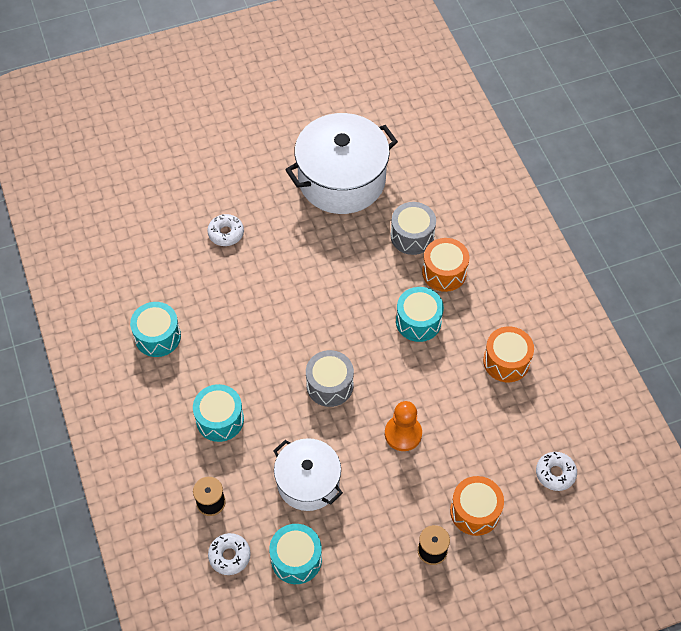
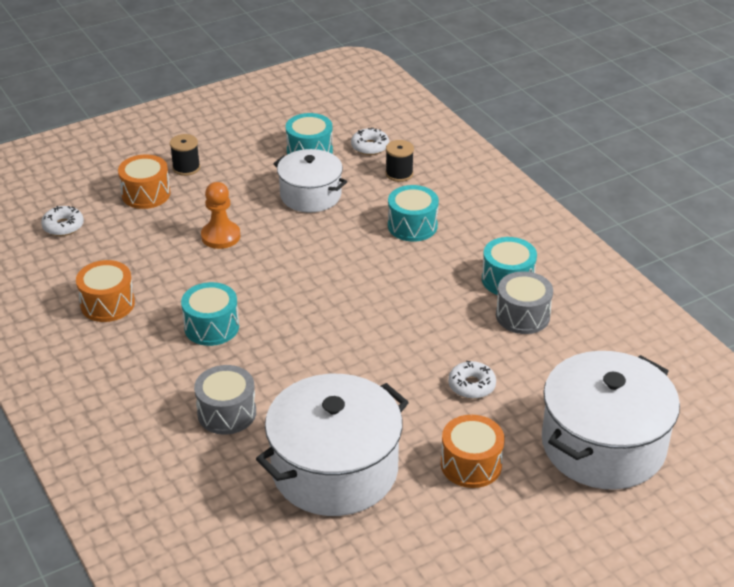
camera: 170 degrees right, 20 degrees down
grey drum [306,350,354,407] -> grey drum moved to [496,271,553,334]
orange drum [422,238,469,292] -> orange drum moved to [441,415,505,488]
none -> white pot [542,351,680,490]

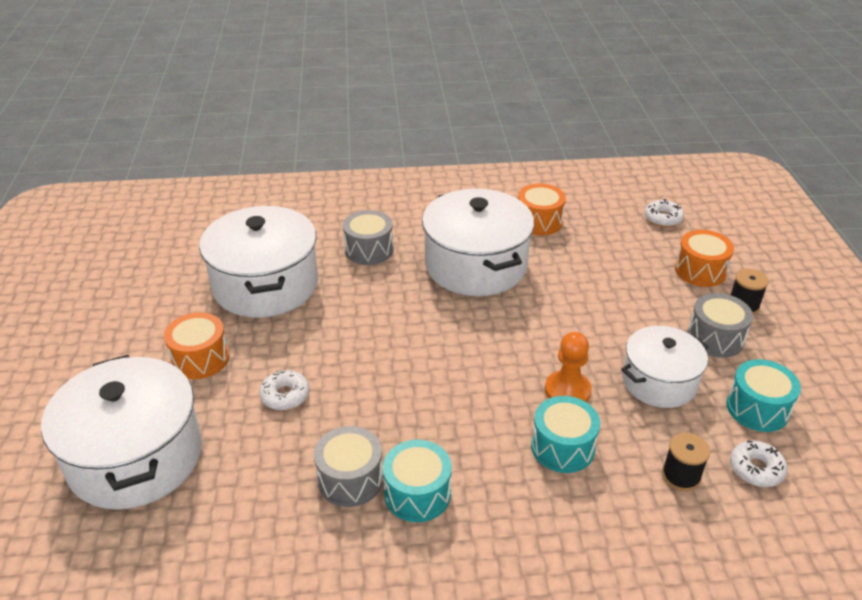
camera: 115 degrees right, 0 degrees up
turquoise drum [181,282,239,346] -> white pot [422,189,534,296]
orange pawn [201,182,240,249] -> orange pawn moved to [545,332,592,402]
none -> grey drum [687,293,753,358]

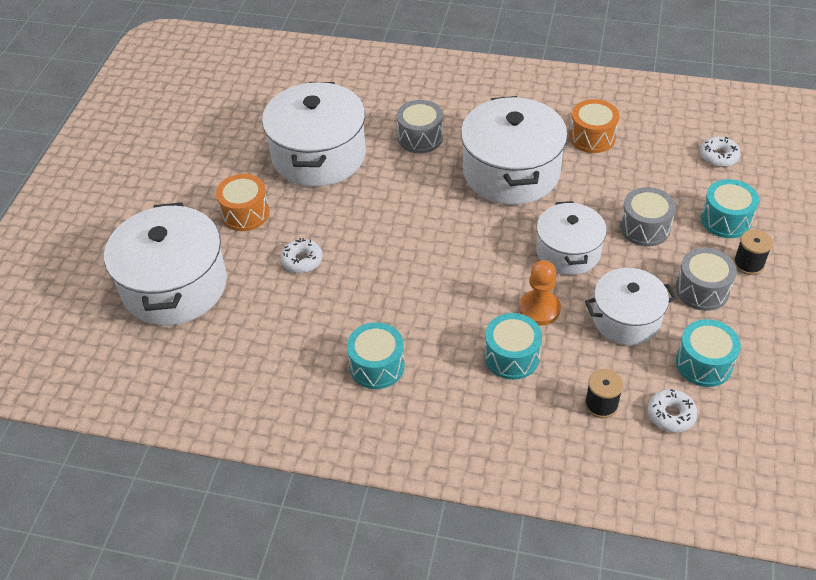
camera: 20 degrees right, 10 degrees up
grey drum [314,426,384,507] -> grey drum moved to [620,187,676,247]
orange drum [675,230,734,287] -> turquoise drum [701,179,759,238]
none -> white pot [536,201,607,275]

